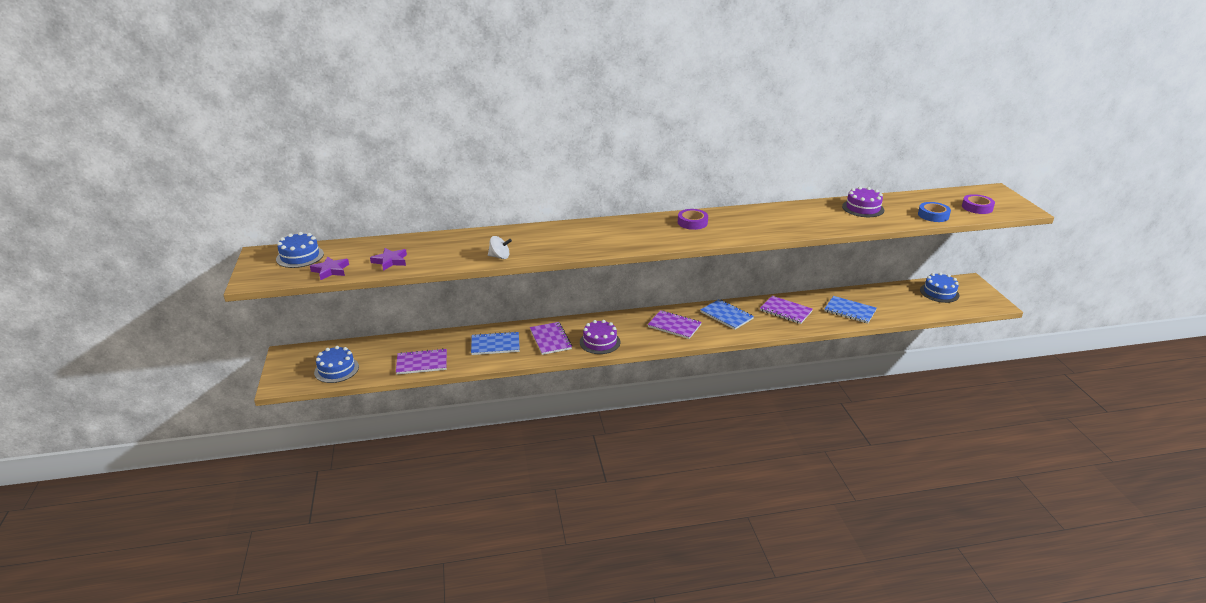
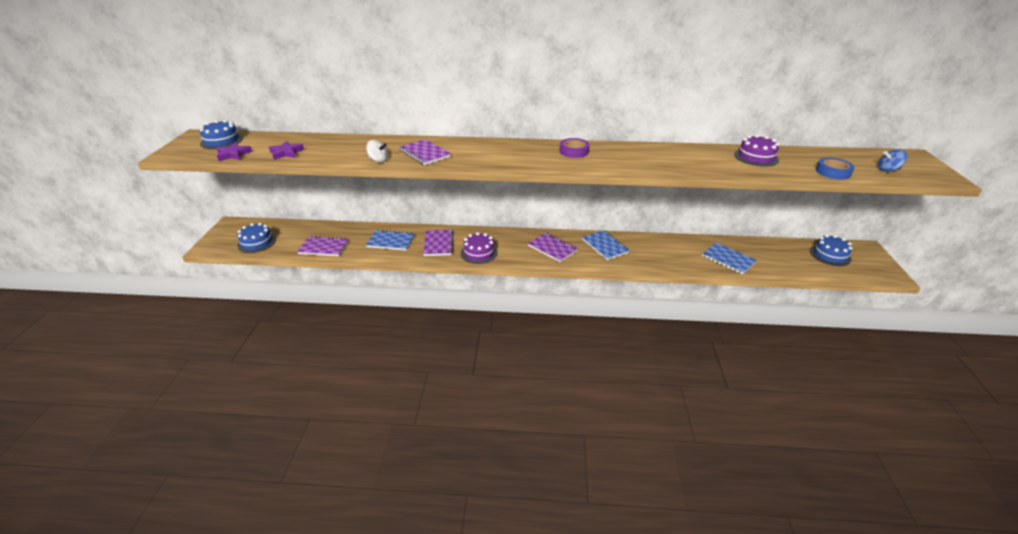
camera: 15 degrees right, 5 degrees up
purple notebook [760,296,813,324] -> purple notebook moved to [399,139,451,165]
purple tape [962,194,995,214] -> blue spinning top [878,149,907,172]

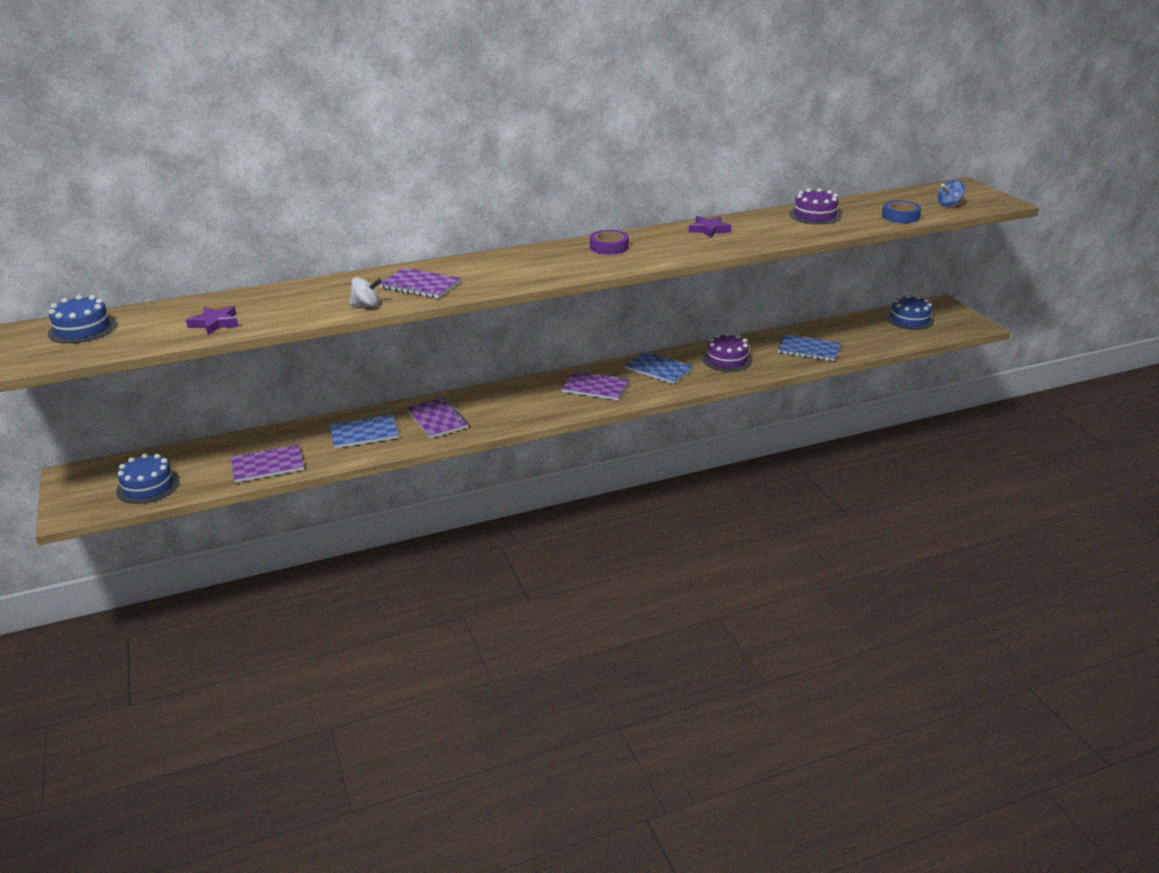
camera: 25 degrees left, 5 degrees down
purple star [216,142,252,161] -> purple star moved to [689,216,731,238]
purple cake [461,232,498,264] -> purple cake moved to [702,333,752,372]

